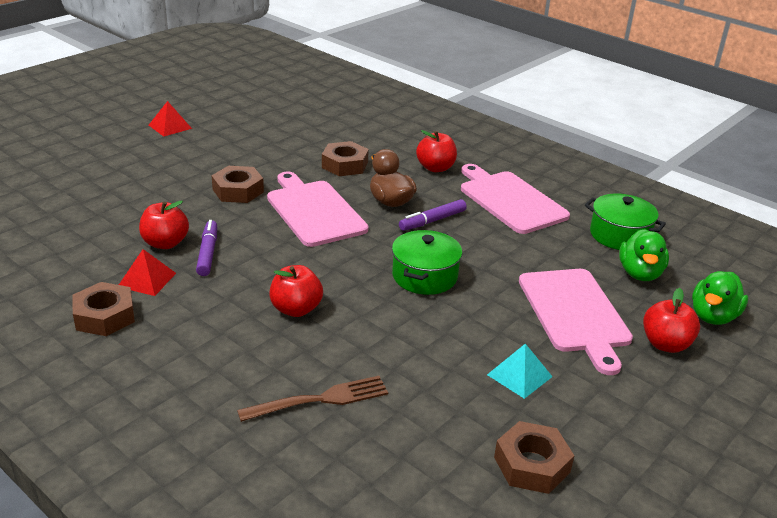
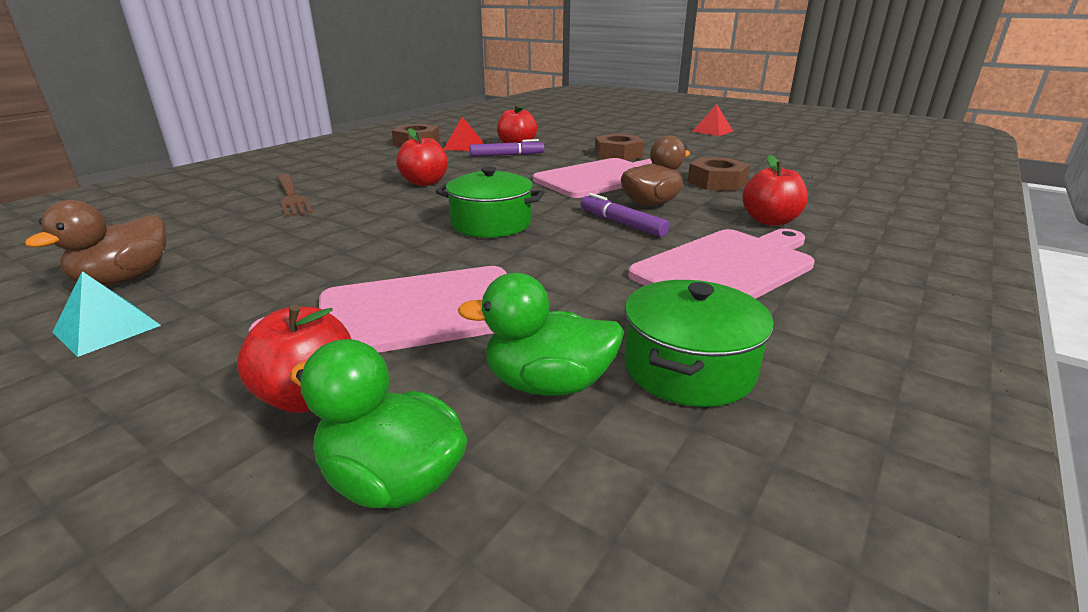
camera: 85 degrees right, 5 degrees down
turquoise pyramid [487,344,553,399] -> turquoise pyramid moved to [53,271,161,357]
brown nut [494,421,574,494] -> brown duck [25,200,166,286]

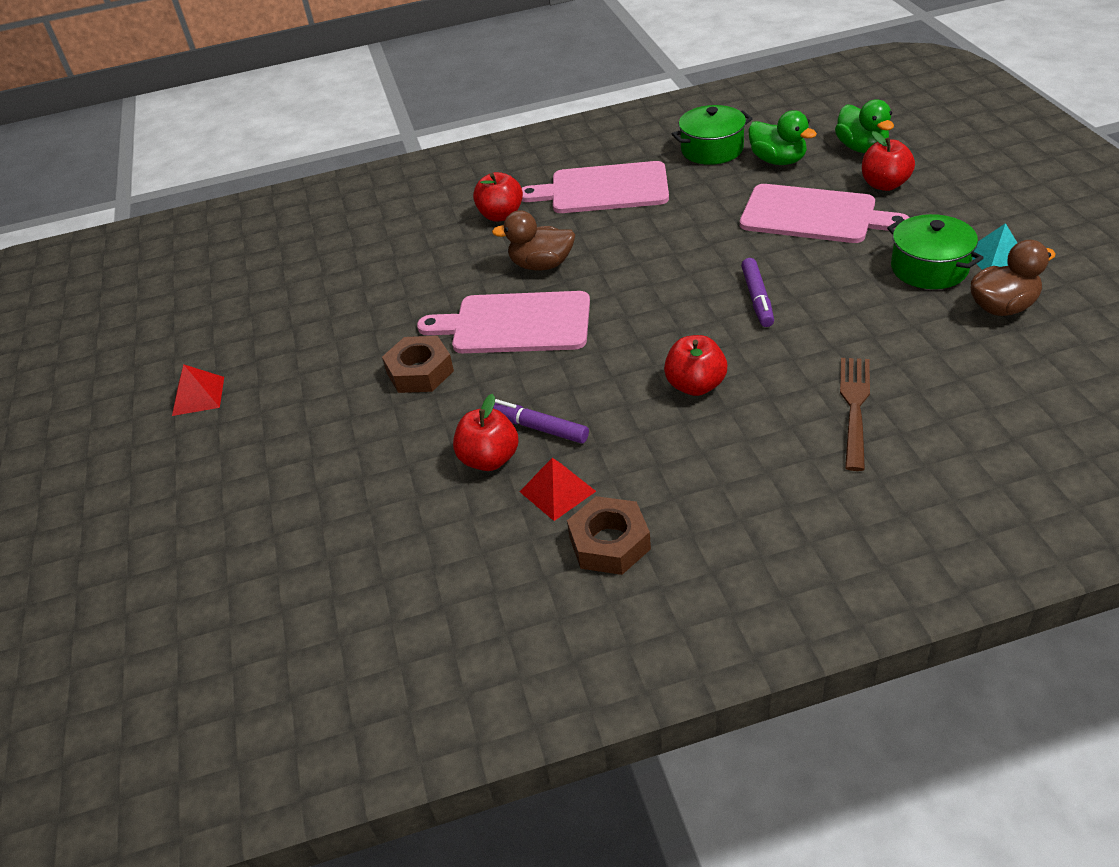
camera: 135 degrees left, 15 degrees up
green pot [436,166,544,238] -> green pot moved to [887,214,984,289]
purple marker [581,193,670,237] -> purple marker moved to [741,258,774,327]
brown nut [687,157,750,191] -> none

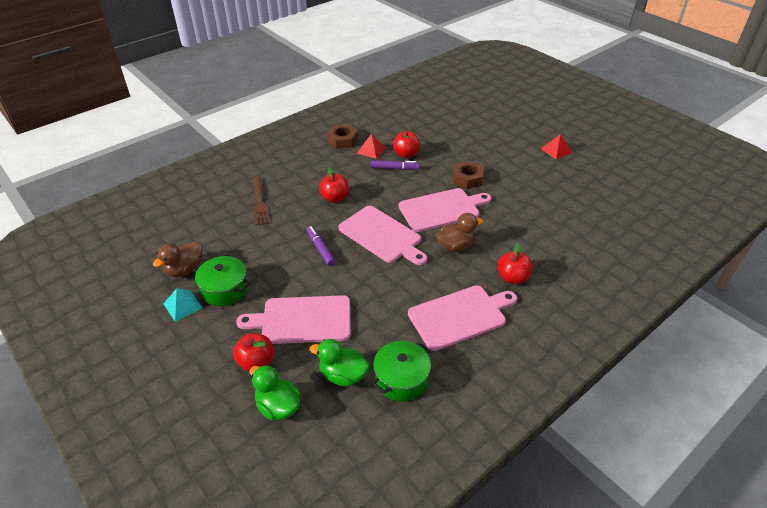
camera: 150 degrees right, 0 degrees up
none -> pink cutting board [338,206,427,265]

